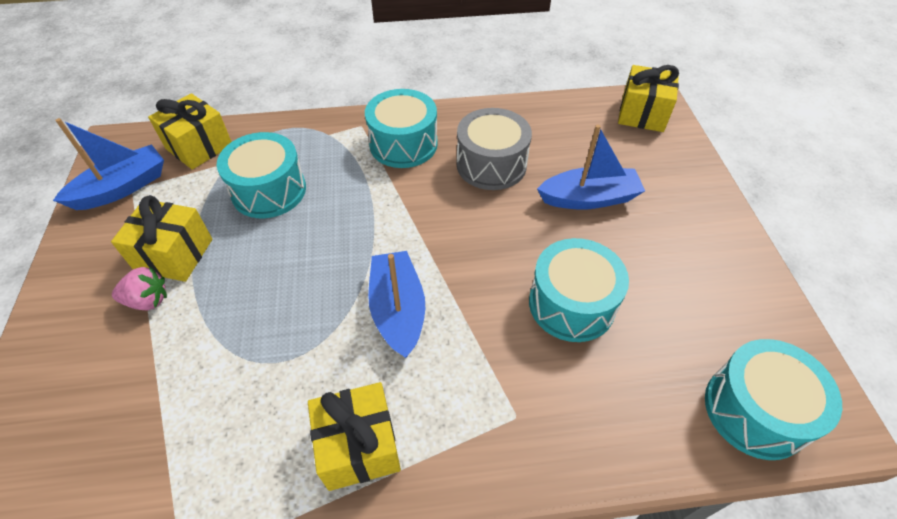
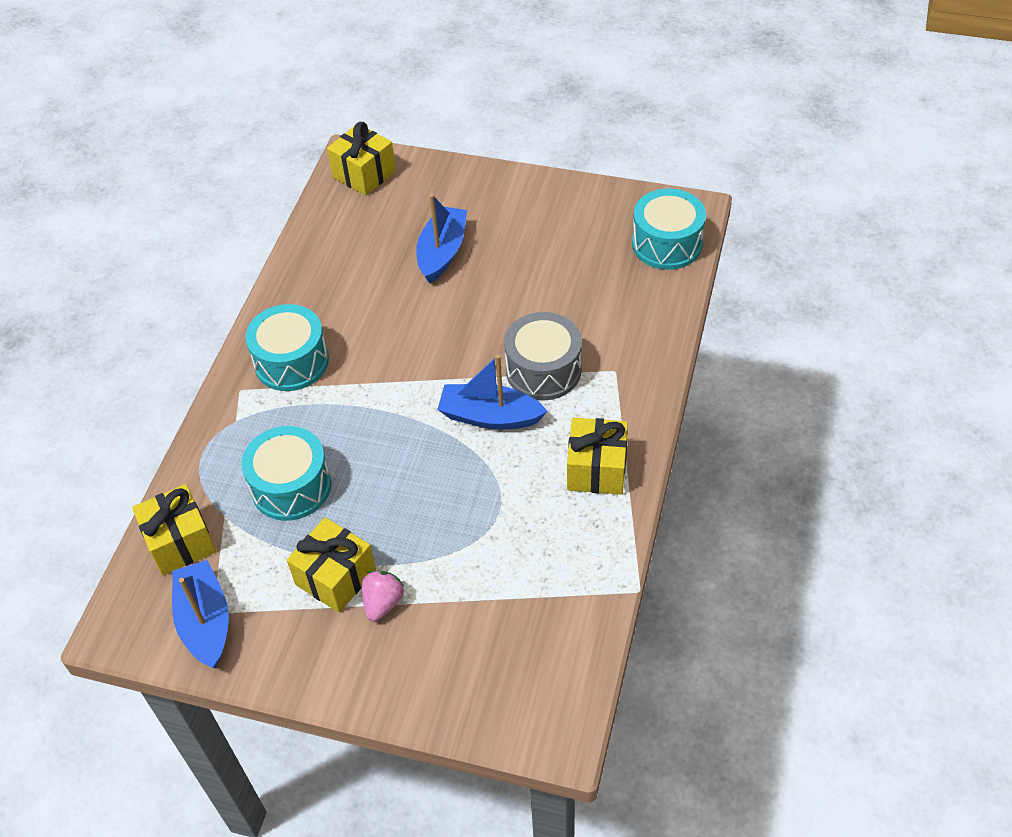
camera: 65 degrees left, 0 degrees up
grey drum [457,108,532,190] -> grey drum moved to [504,312,582,400]
turquoise drum [529,238,629,342] -> none

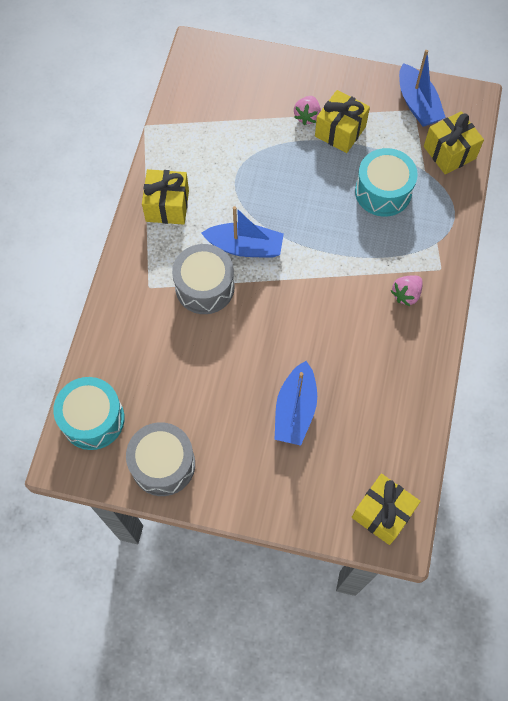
camera: 175 degrees right, 15 degrees up
turquoise drum [245,304,329,391] -> pink strawberry [391,276,423,306]
none -> grey drum [126,422,195,496]

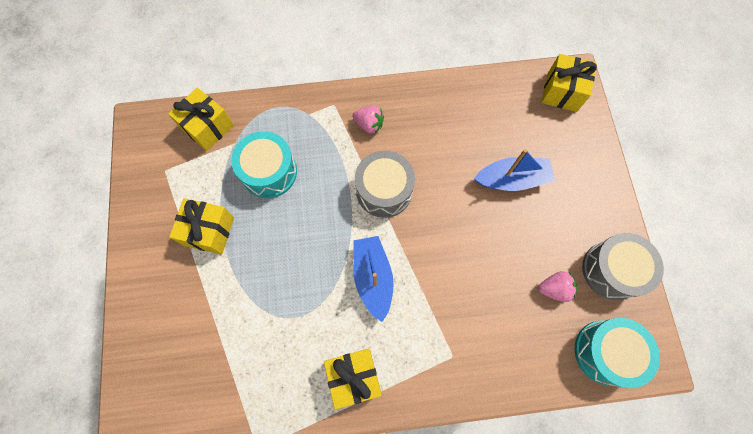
camera: 110 degrees left, 5 degrees up
grey drum [172,244,235,314] -> grey drum moved to [355,151,415,218]
pink strawberry [294,96,321,125] -> pink strawberry moved to [538,271,577,302]
blue boat [399,50,446,127] -> none

